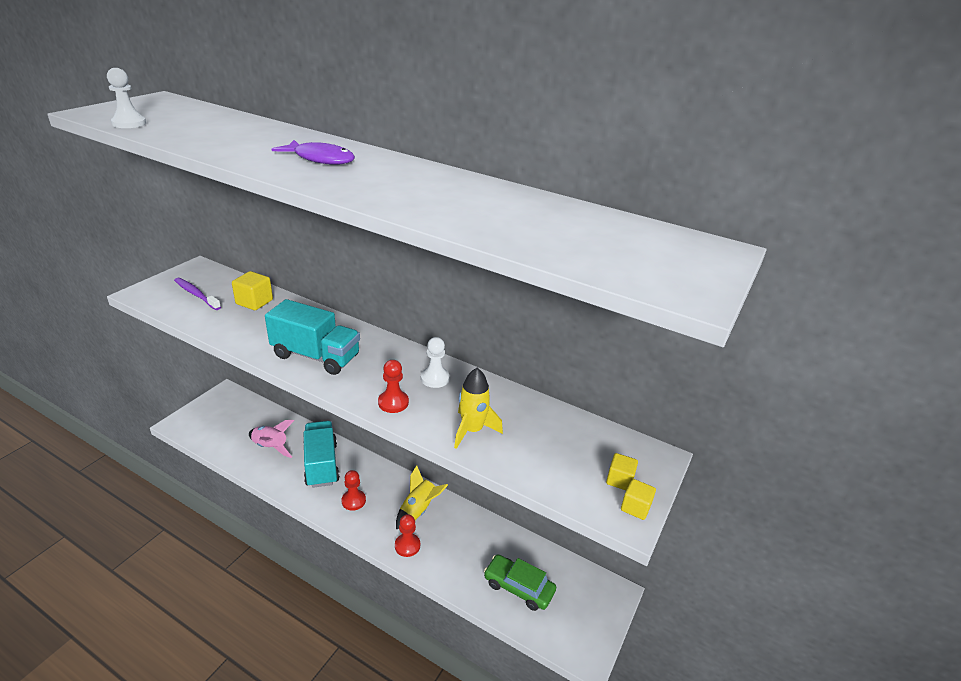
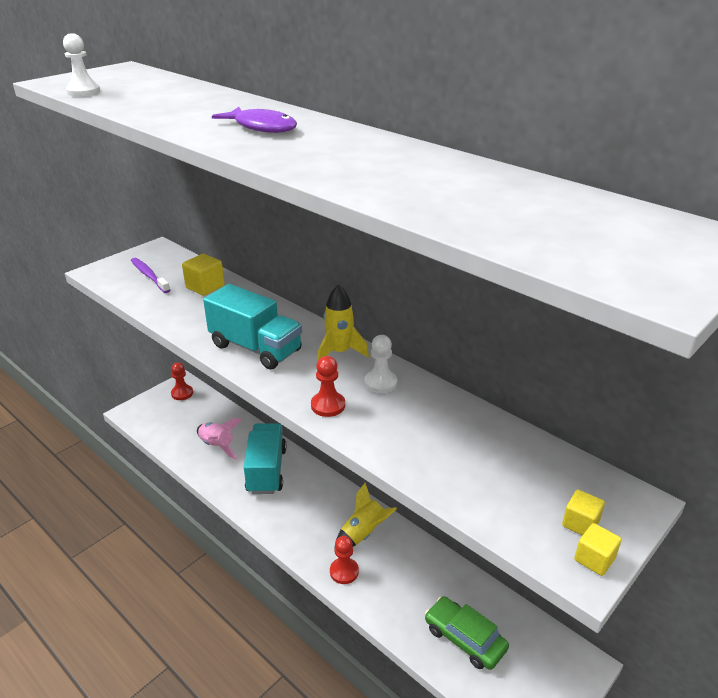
camera: 15 degrees right, 0 degrees up
red pawn [341,470,366,511] -> red pawn moved to [171,363,193,400]
yellow rocket [454,368,503,449] -> yellow rocket moved to [317,284,369,362]

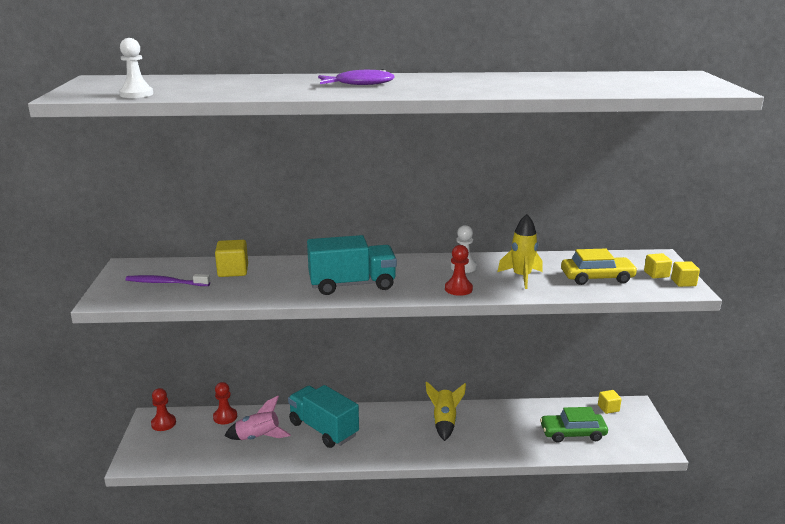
camera: 45 degrees left, 10 degrees down
yellow rocket [317,284,369,362] -> yellow rocket moved to [497,214,543,289]
red pawn [330,536,359,584] -> red pawn moved to [213,382,237,424]
none -> yellow car [561,249,638,285]
none -> yellow cube [598,390,622,414]

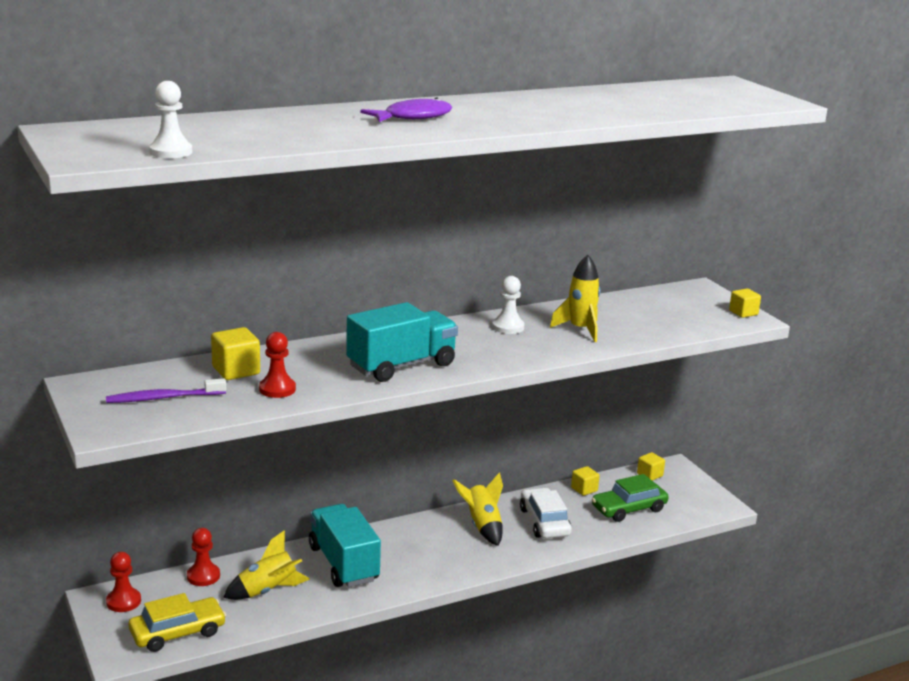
camera: 25 degrees left, 0 degrees up
pink rocket [224,396,291,440] -> yellow rocket [223,530,310,600]
turquoise truck [288,385,359,448] -> turquoise truck turned 45 degrees clockwise [309,504,381,587]
red pawn [445,245,473,296] -> red pawn moved to [259,332,296,398]
yellow car [561,249,638,285] -> yellow car moved to [128,593,226,652]
yellow cube [644,253,672,279] -> yellow cube moved to [571,466,600,496]
none -> white car [520,487,572,538]

